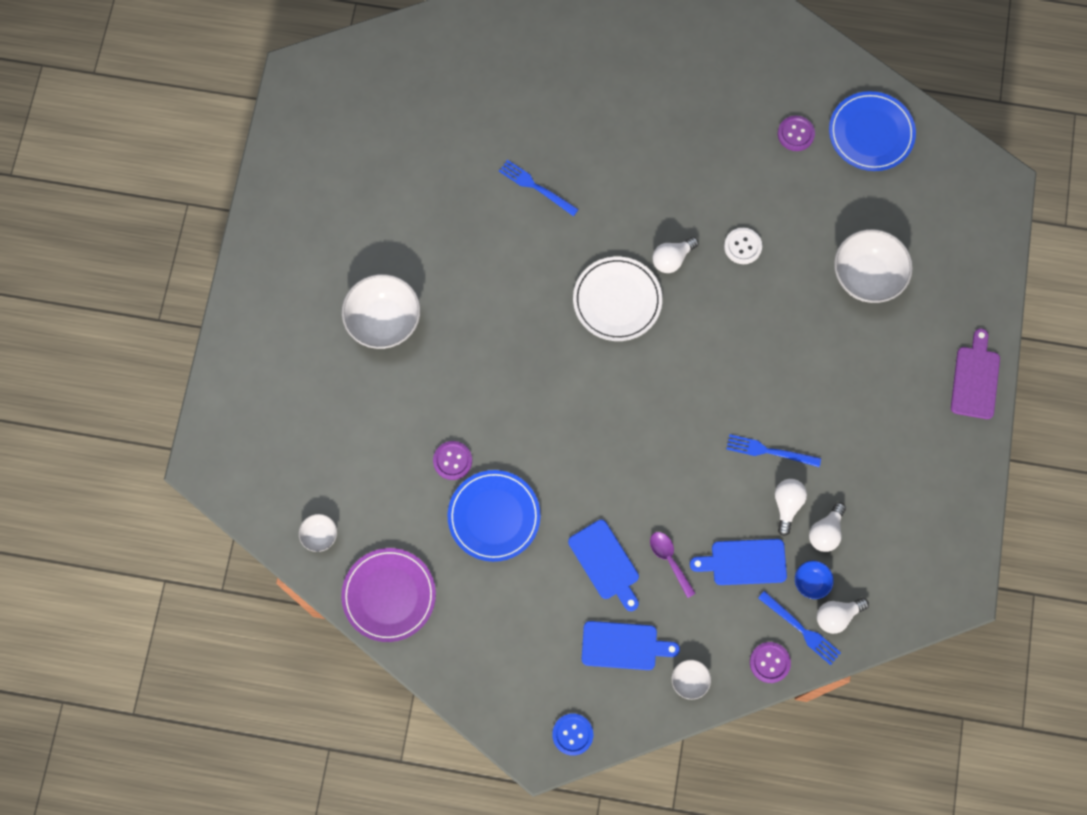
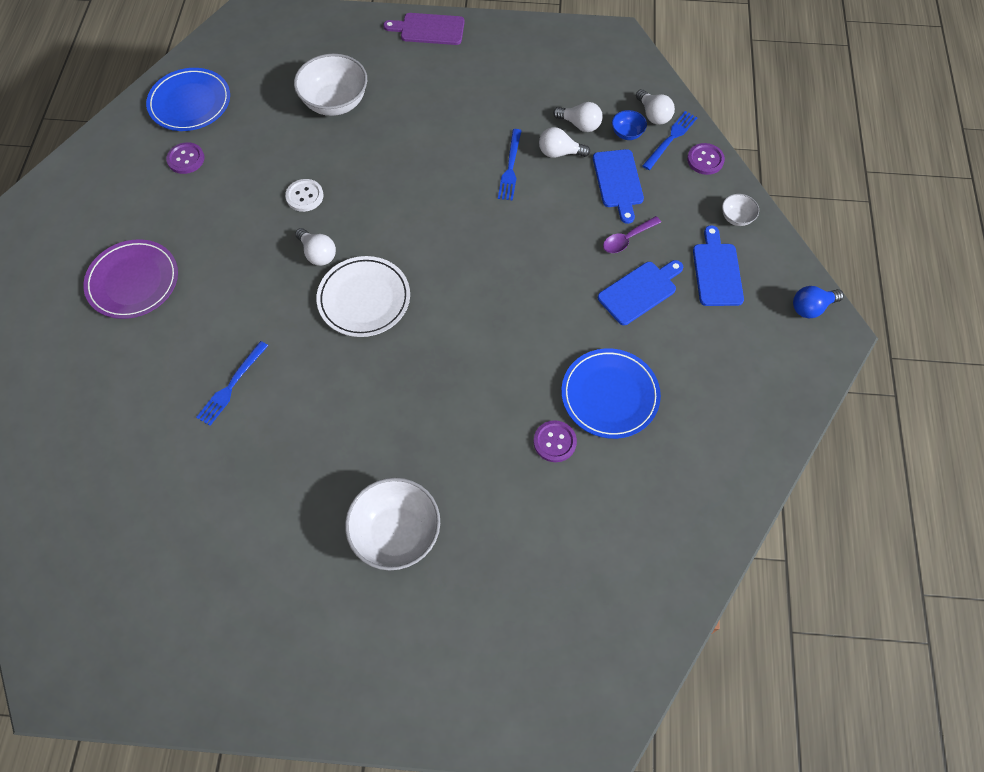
camera: 95 degrees left, 10 degrees down
white bowl [299,514,337,552] -> none
purple plate [341,548,436,642] -> purple plate moved to [83,239,178,319]
blue button [552,713,593,756] -> blue light bulb [793,286,844,318]

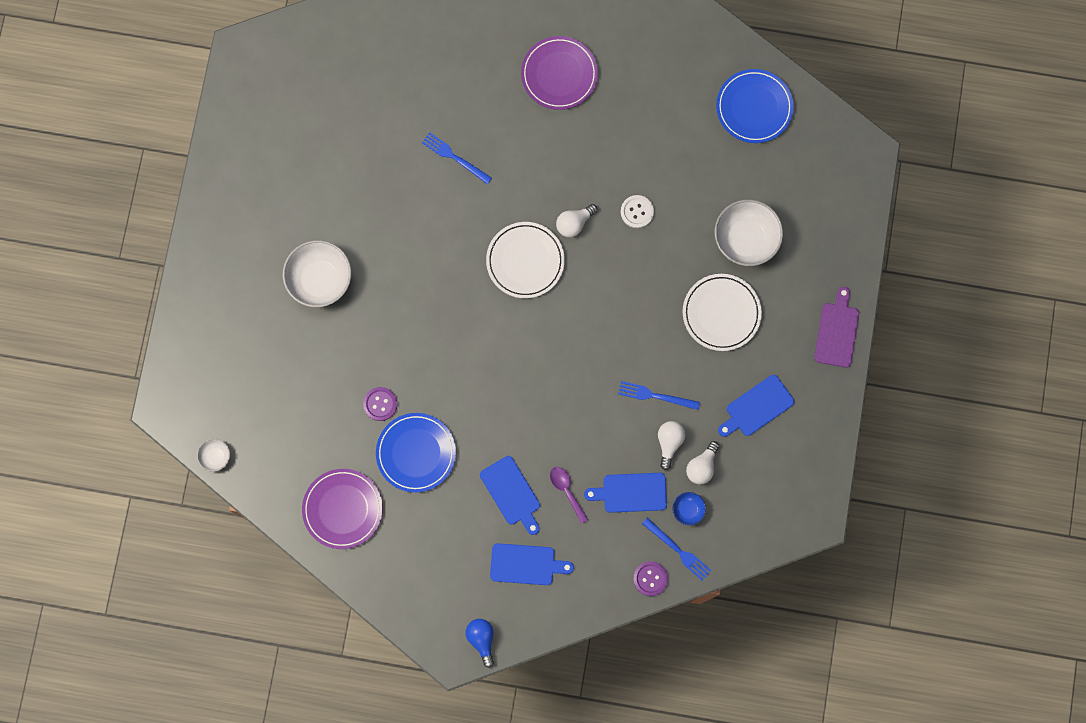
camera: 95 degrees right, 15 degrees up
purple button [166,142,205,174] -> none
white light bulb [636,89,675,125] -> none
white bowl [722,194,759,226] -> white bowl moved to [197,439,230,472]
none -> purple plate [302,469,383,549]
none -> white plate [683,274,762,351]
none -> blue cutting board [718,375,795,437]

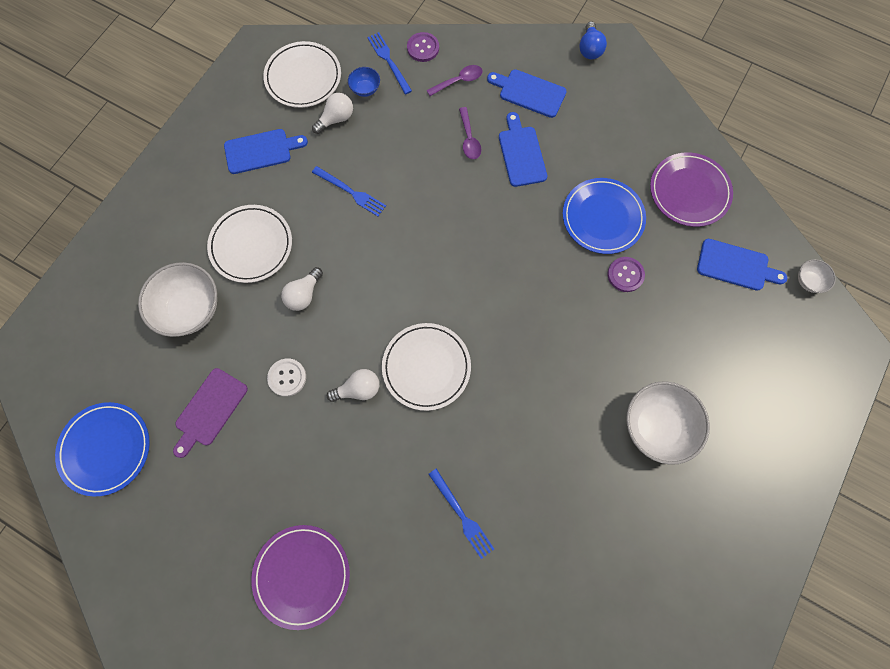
camera: 160 degrees left, 5 degrees down
blue cutting board [584,473,667,513] -> blue cutting board moved to [697,239,787,291]
white light bulb [658,421,685,470] -> white light bulb moved to [281,267,323,311]
purple cutting board [814,287,859,368] -> purple cutting board moved to [173,368,248,458]
none -> white plate [263,41,341,108]
none -> purple spoon [427,65,483,96]

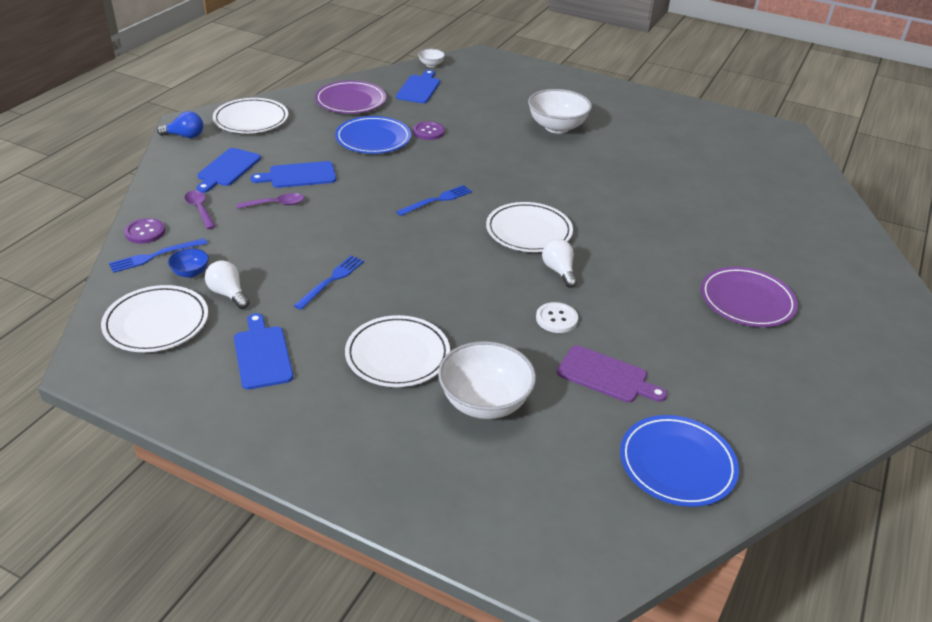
camera: 95 degrees left, 35 degrees down
white light bulb [281,267,323,311] -> none
blue fork [428,469,494,559] -> blue fork moved to [396,185,472,216]
none -> white plate [213,98,288,133]

